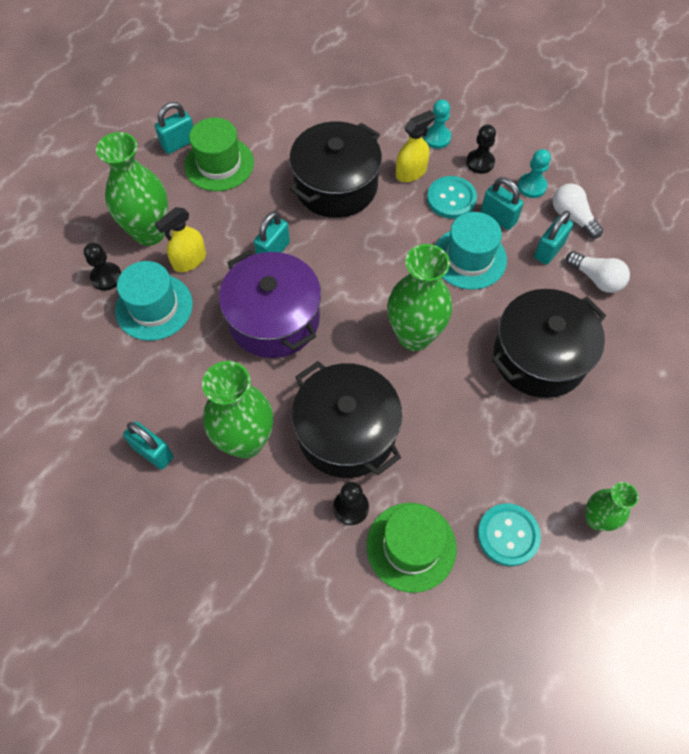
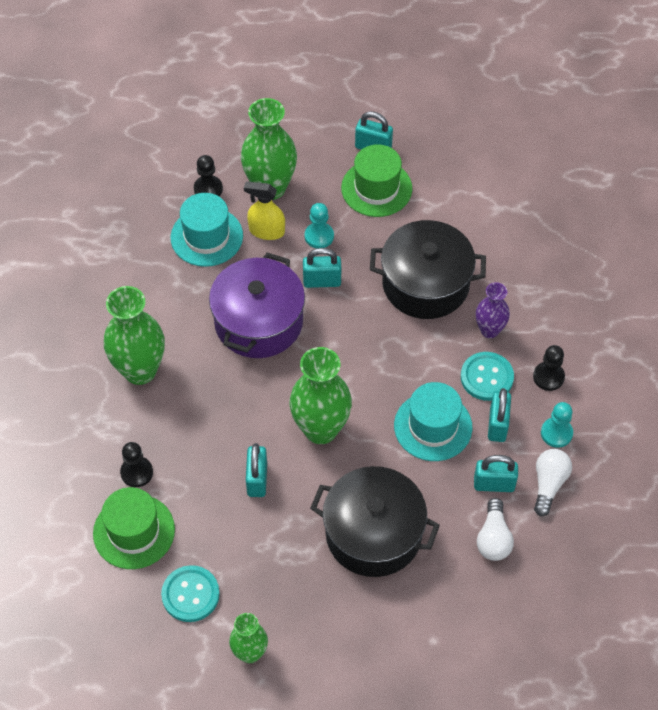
camera: 55 degrees right, 5 degrees down
turquoise padlock [123,421,173,470] -> turquoise padlock moved to [246,443,267,497]
black pot [292,361,402,478] -> none
yellow spray bottle [396,110,435,182] -> purple vase [476,282,510,338]
turquoise pawn [423,99,451,149] -> turquoise pawn moved to [305,203,334,248]

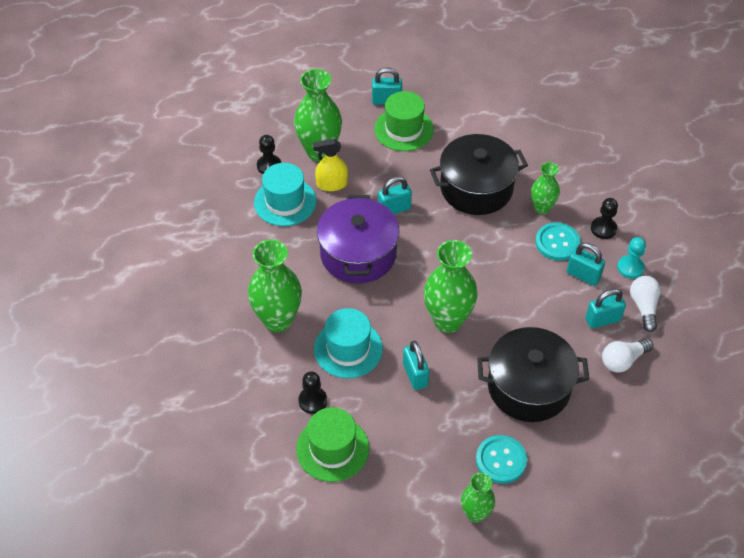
camera: 20 degrees left, 5 degrees down
turquoise button [161,565,220,622] -> turquoise button moved to [476,435,527,484]
turquoise pawn [305,203,334,248] -> none
turquoise hat [394,382,473,461] -> turquoise hat moved to [314,308,383,378]
purple vase [476,282,510,338] -> green vase [531,162,560,214]
white light bulb [477,498,514,561] -> white light bulb turned 75 degrees clockwise [602,338,653,373]
turquoise padlock [488,388,511,442] -> turquoise padlock turned 45 degrees counterclockwise [567,243,605,286]

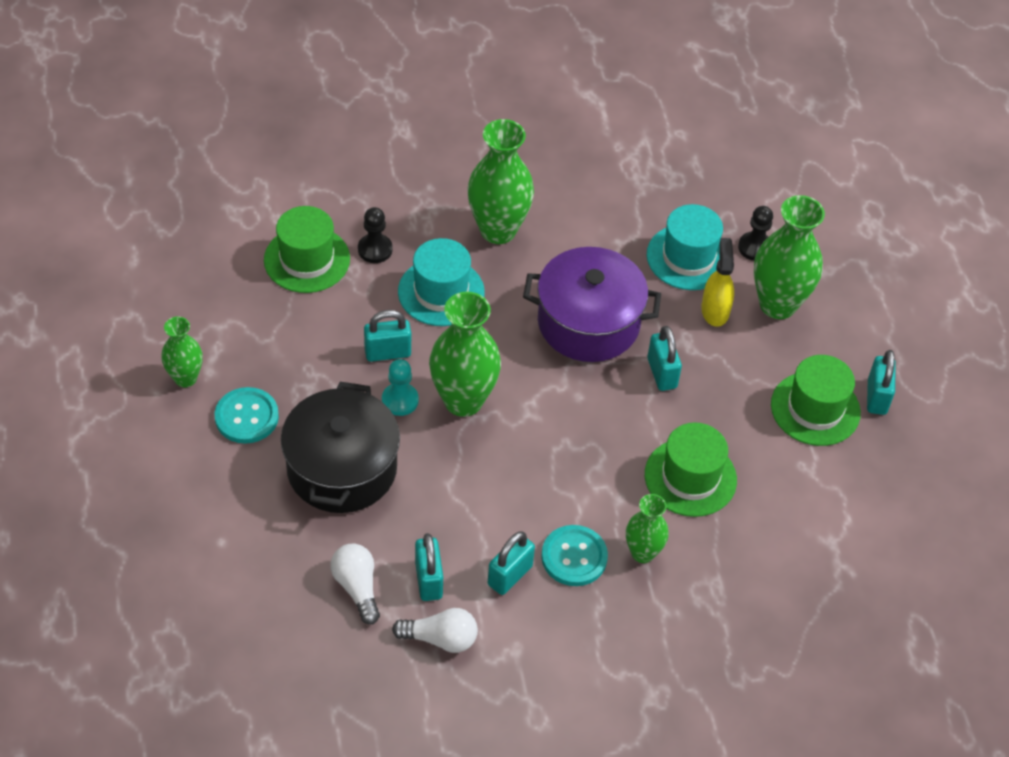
camera: 95 degrees right, 0 degrees up
black pot [430,134,528,215] -> green hat [645,423,737,517]
black pawn [591,198,618,239] -> none
turquoise pawn [617,237,646,279] -> turquoise pawn moved to [382,359,419,416]

